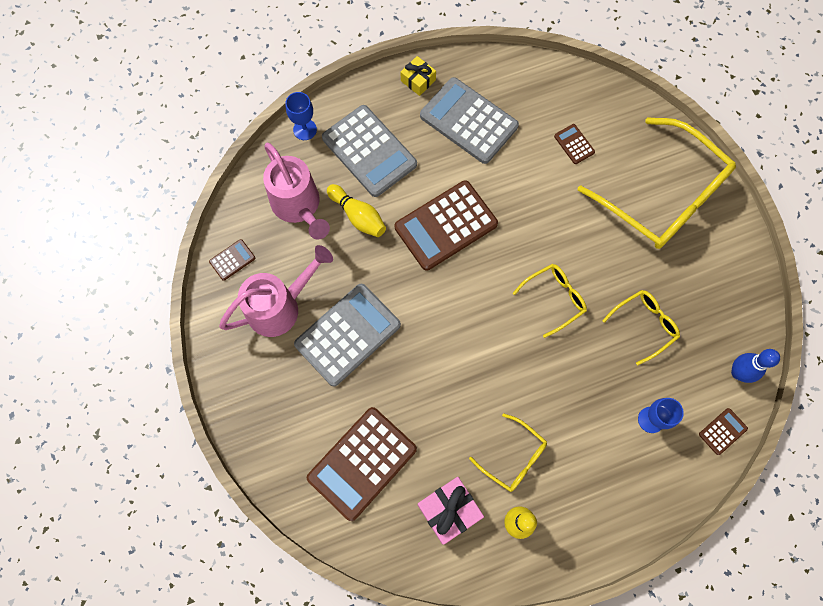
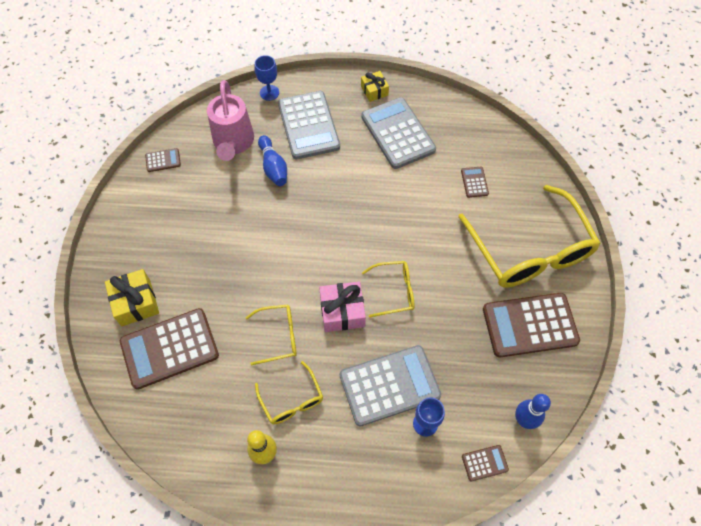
camera: 25 degrees right, 10 degrees down
pink watering can [219,245,333,337] -> none
grey calculator [294,284,401,386] -> grey calculator moved to [340,345,441,426]
yellow bowling pin [327,184,386,237] -> blue bowling pin [258,135,287,186]
brown calculator [395,180,498,271] -> brown calculator moved to [483,293,580,358]
pink gift [418,477,484,545] -> pink gift moved to [319,282,366,332]
yellow glasses [602,290,680,365] -> yellow glasses moved to [246,305,297,365]
none -> yellow gift [105,269,159,326]

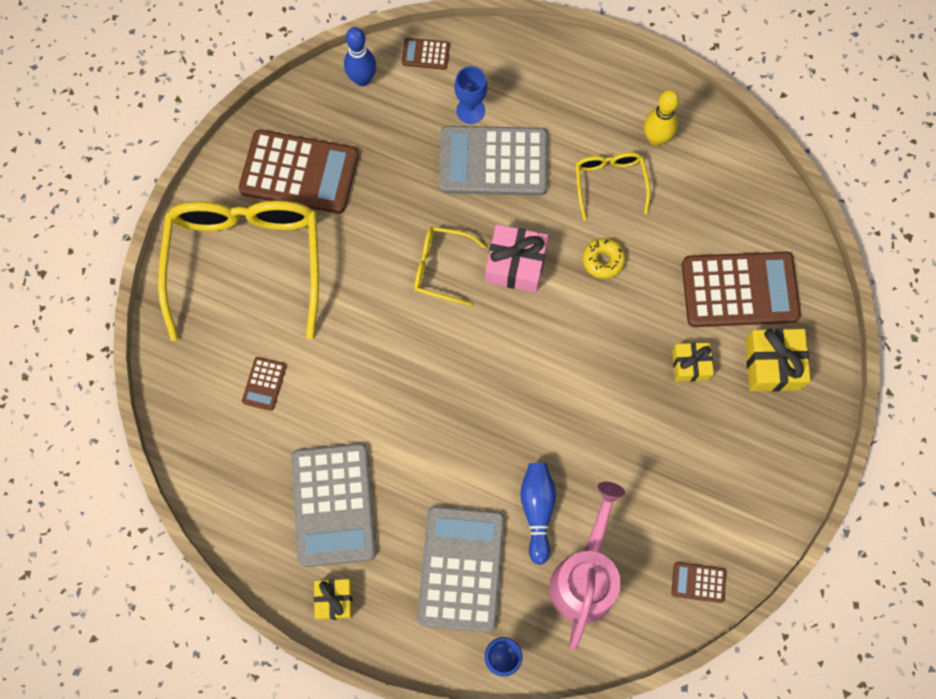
camera: 160 degrees left, 10 degrees up
yellow glasses [246,305,297,365] -> yellow donut [582,238,626,279]
none -> yellow gift [672,343,714,382]

